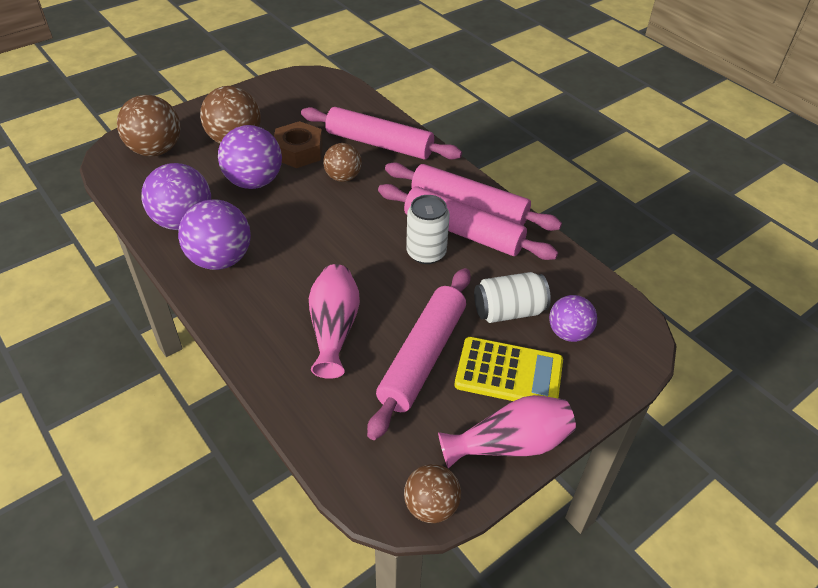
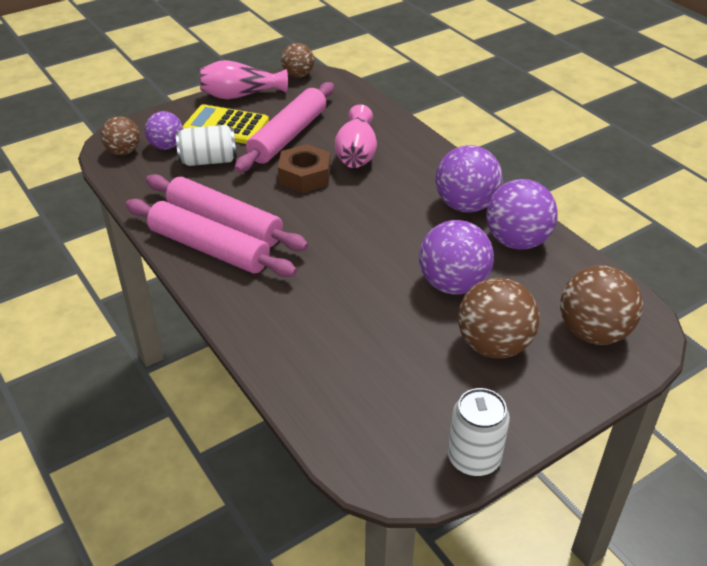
camera: 175 degrees left, 5 degrees down
brown nut [274,121,323,168] -> brown nut moved to [278,144,330,193]
pink rolling pin [301,107,462,160] -> none
brown ball [323,143,362,182] -> brown ball moved to [100,116,140,155]
white can [406,195,450,264] -> white can moved to [448,388,510,476]

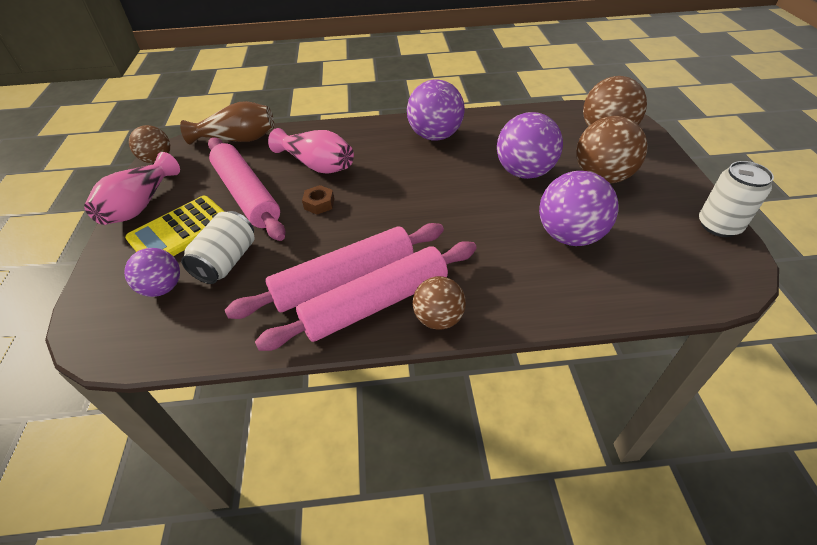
camera: 60 degrees left, 5 degrees up
brown ball [100,116,140,155] -> brown ball moved to [413,276,466,330]
brown nut [278,144,330,193] -> brown nut [302,185,334,214], size x0.55
purple ball [486,179,558,250] -> purple ball moved to [539,171,618,246]
none -> brown vase [180,101,274,144]

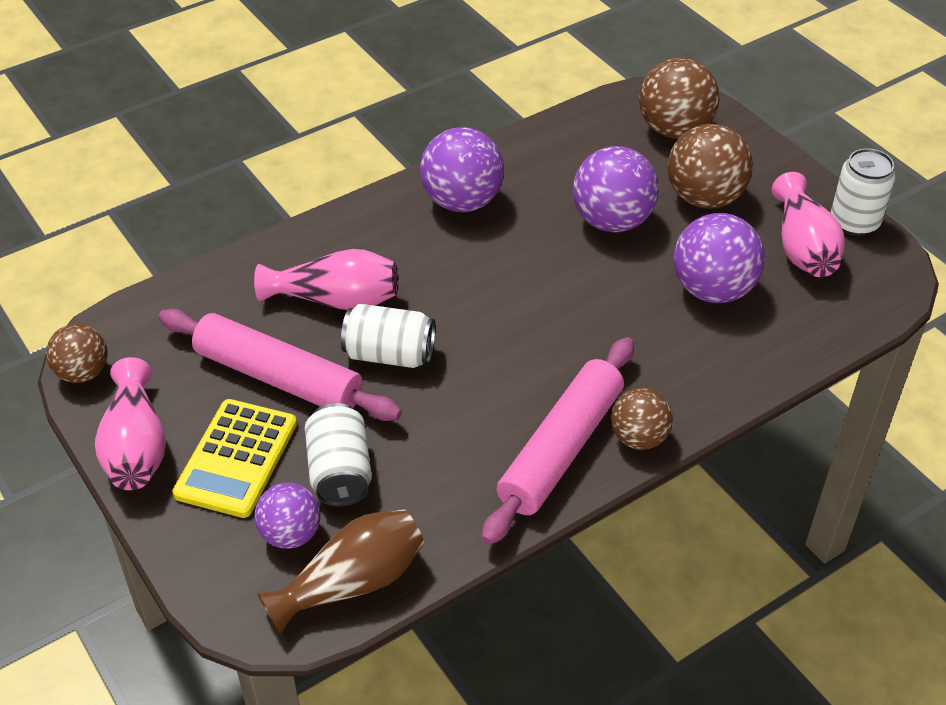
camera: 30 degrees left, 0 degrees up
brown vase [180,101,274,144] -> brown vase moved to [257,509,424,634]
pink rolling pin [225,223,444,319] -> none
brown nut [302,185,334,214] -> white can [341,303,435,368]
none -> pink vase [772,172,845,277]

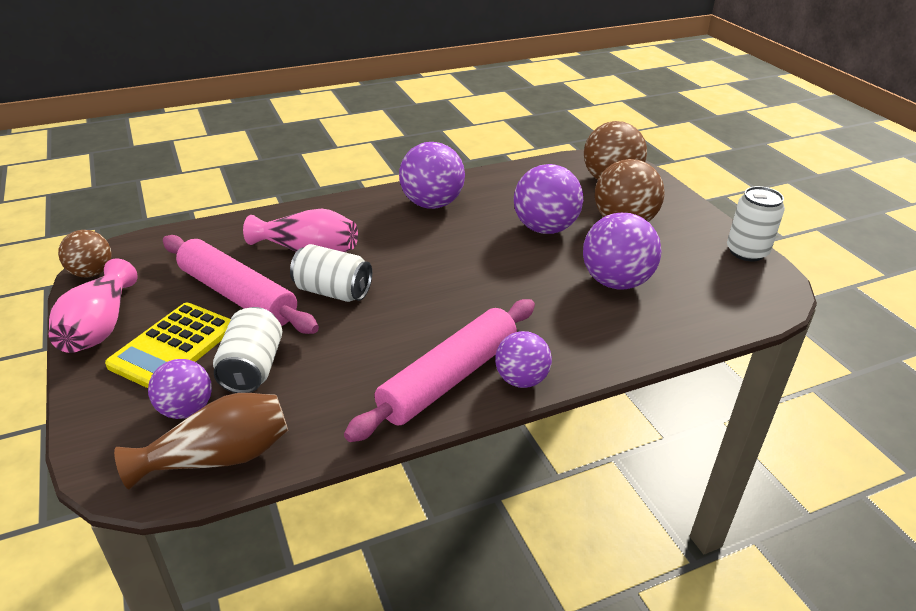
camera: 10 degrees right, 10 degrees down
brown ball [611,388,673,450] -> purple ball [495,331,552,388]
pink vase [772,172,845,277] -> none

